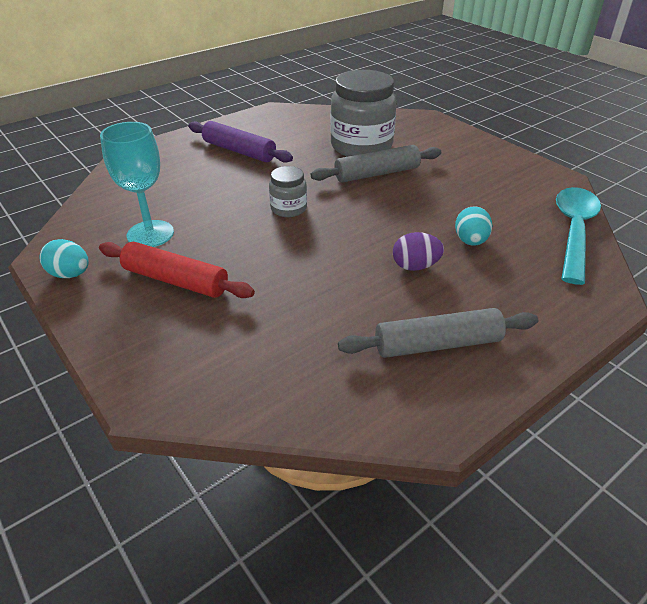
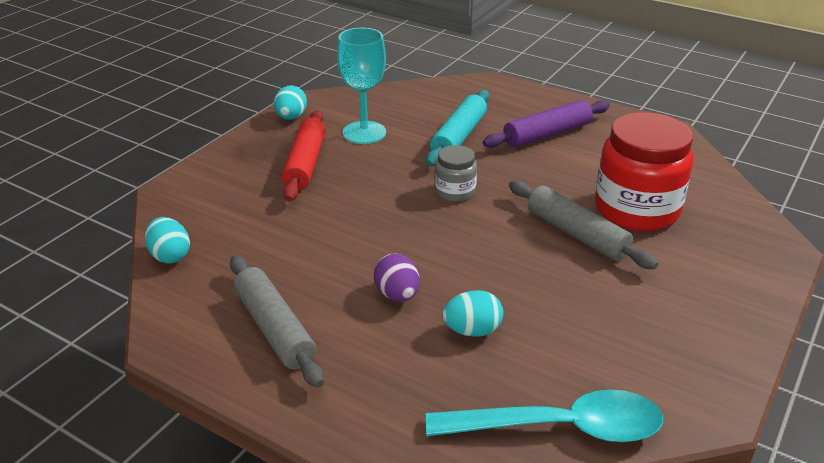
camera: 70 degrees right, 5 degrees down
purple rolling pin [188,121,293,163] -> purple rolling pin turned 45 degrees clockwise [483,100,610,148]
grey jar [330,70,397,157] -> red jar [595,112,694,231]
none -> turquoise egg [145,217,190,264]
none -> turquoise rolling pin [426,90,489,166]

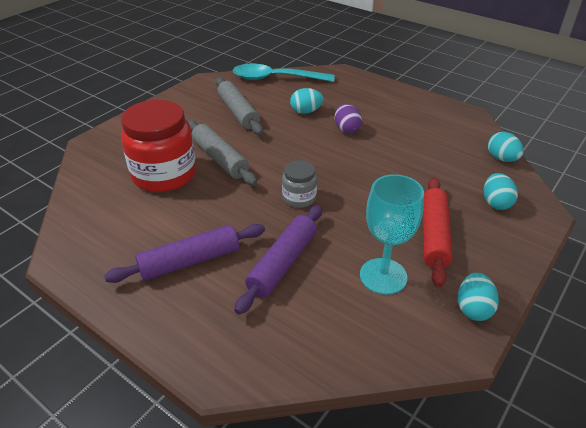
camera: 175 degrees left, 5 degrees up
grey rolling pin [230,256,324,388] -> grey rolling pin moved to [216,77,263,135]
turquoise rolling pin [426,90,489,166] -> purple rolling pin [234,205,322,315]
none -> turquoise egg [484,173,518,210]

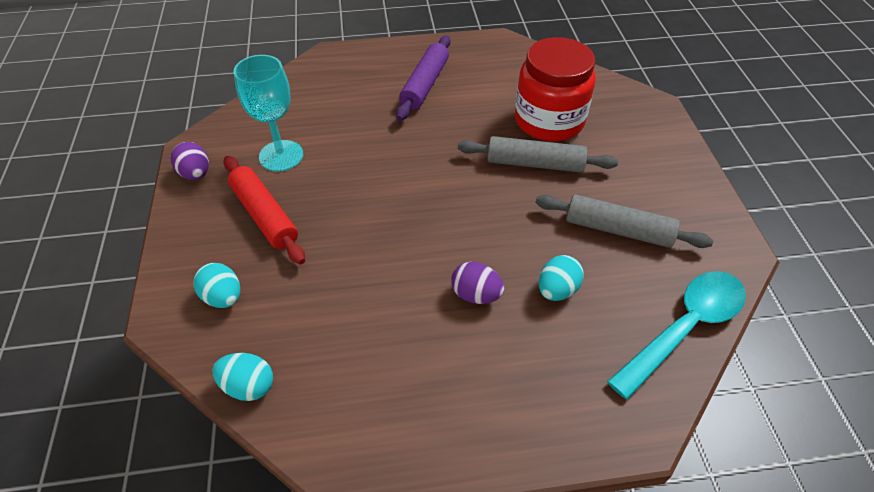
camera: 135 degrees right, 10 degrees up
purple rolling pin [234,205,322,315] -> none
grey jar [282,160,317,208] -> none
turquoise egg [458,273,499,321] -> purple egg [170,142,209,180]

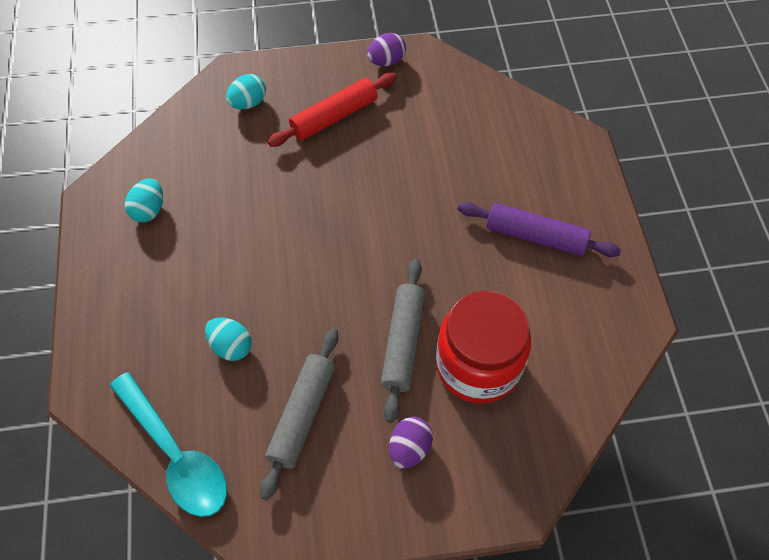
camera: 90 degrees right, 10 degrees up
turquoise egg [213,353,273,401] -> turquoise egg moved to [125,179,163,222]
turquoise goblet [234,55,303,171] -> none
purple egg [451,262,504,304] -> purple egg moved to [389,417,433,469]

